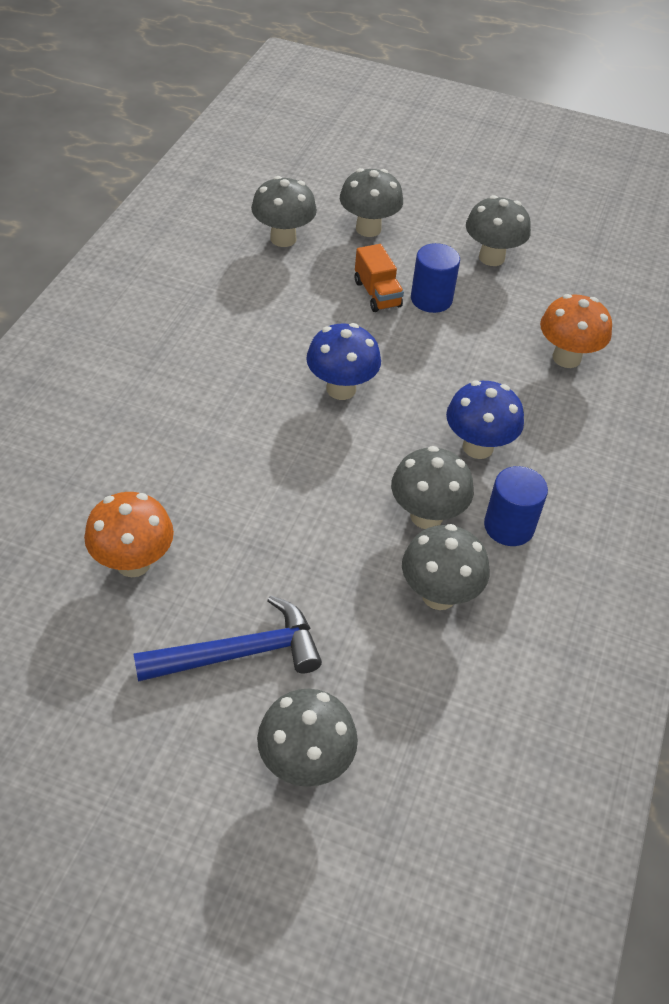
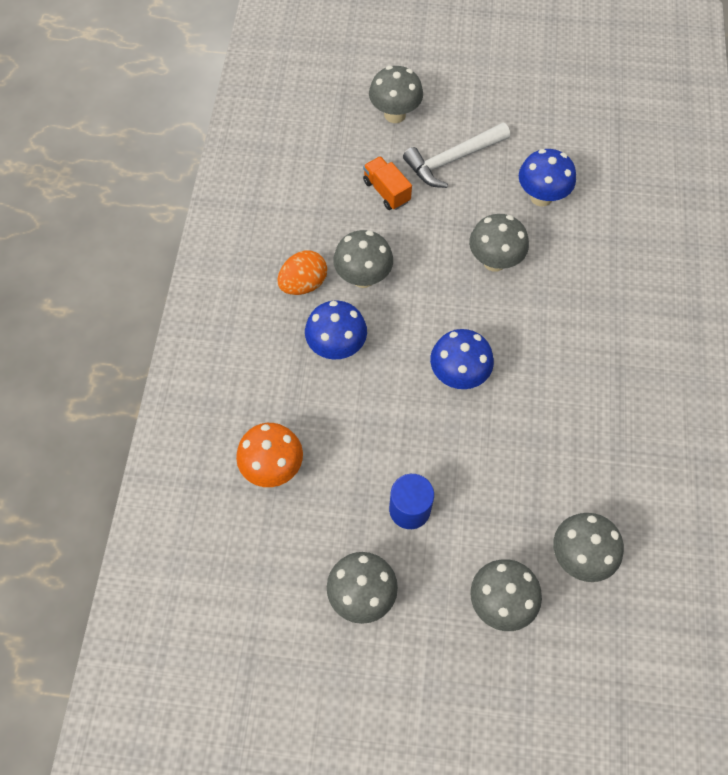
camera: 170 degrees right, 15 degrees up
orange mushroom [84,492,174,577] -> blue mushroom [519,149,576,206]
blue hammer [134,595,322,682] -> white hammer [403,123,510,188]
orange truck [355,244,404,312] -> orange truck moved to [363,156,412,210]
grey mushroom [402,524,489,610] -> grey mushroom moved to [469,214,529,271]
blue cylinder [484,466,548,546] -> orange egg [277,251,327,295]

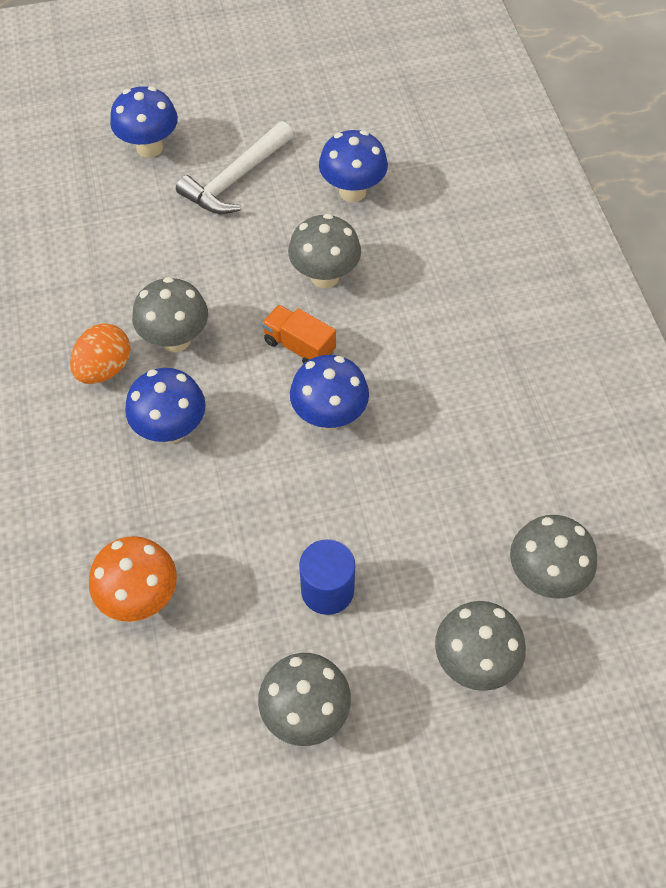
camera: 20 degrees left, 5 degrees down
orange truck [363,156,412,210] -> orange truck moved to [262,305,336,364]
grey mushroom [369,66,423,123] -> blue mushroom [110,86,178,158]

